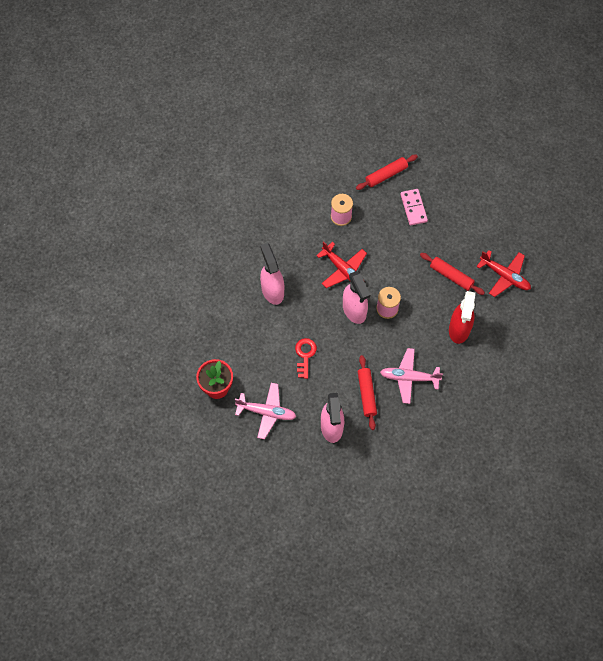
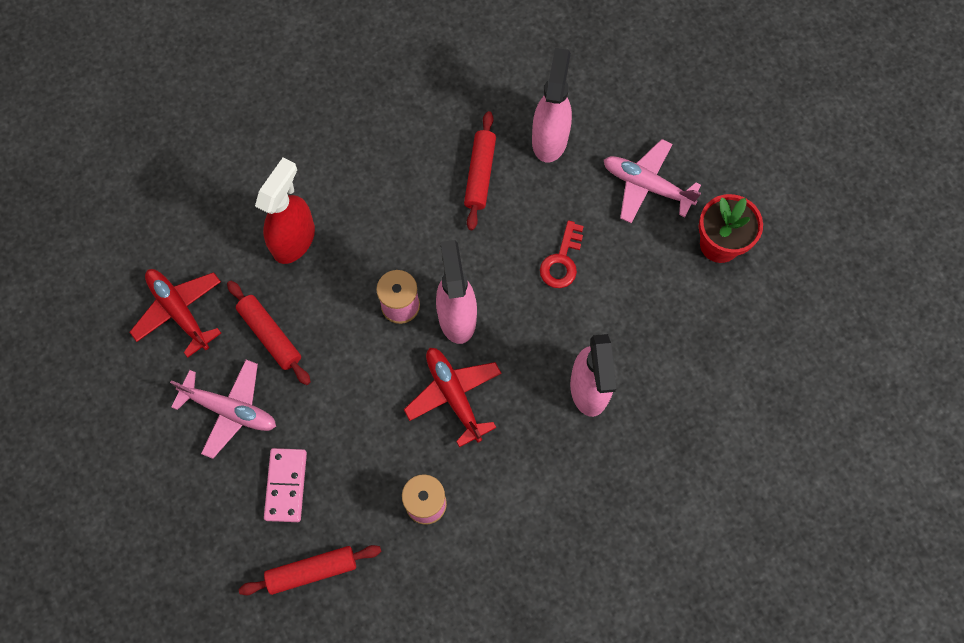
camera: 165 degrees left, 5 degrees up
pink plane [380,348,443,404] -> pink plane moved to [170,359,276,459]

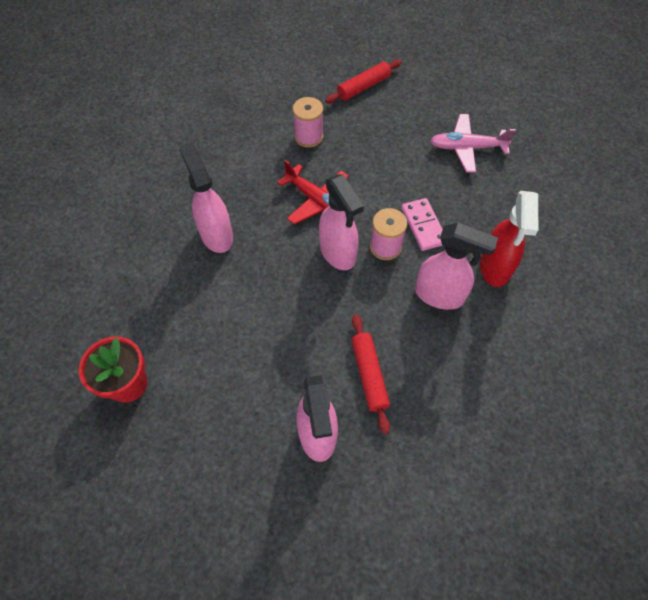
camera: 160 degrees right, 10 degrees down
red plane [130,269,221,358] -> none
red rolling pin [227,281,311,385] -> none
pink domino [264,448,307,522] -> pink domino moved to [401,198,443,251]
red key [540,221,584,288] -> none
pink plane [604,139,701,223] -> none
none -> pink spray bottle [415,223,498,310]

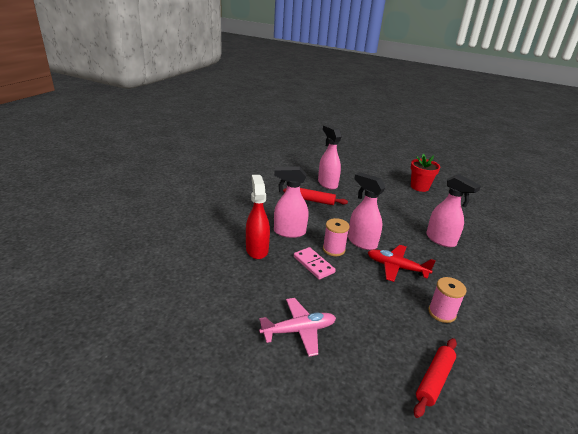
camera: 160 degrees right, 30 degrees down
red rolling pin [351,314,390,434] -> red rolling pin turned 45 degrees counterclockwise [283,188,348,205]

